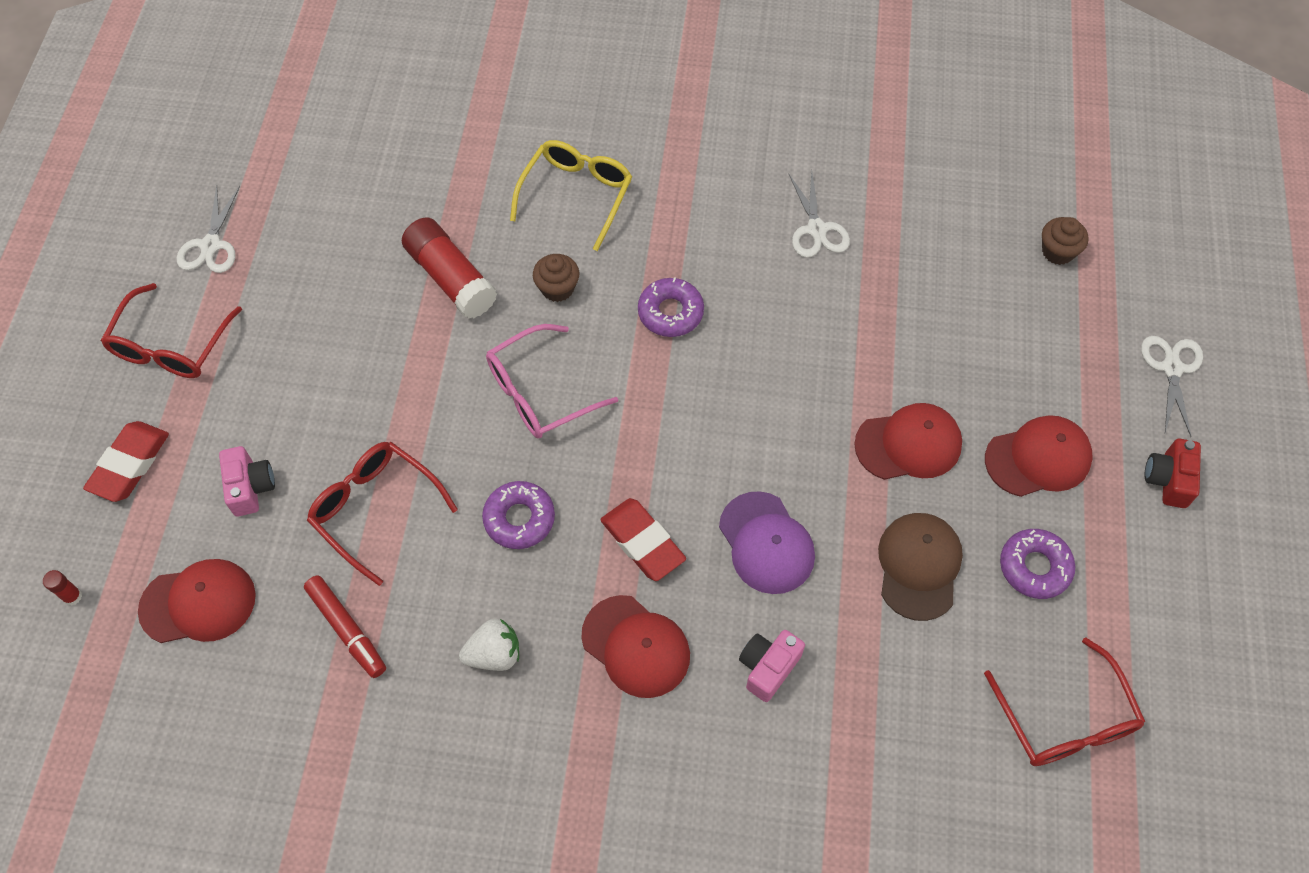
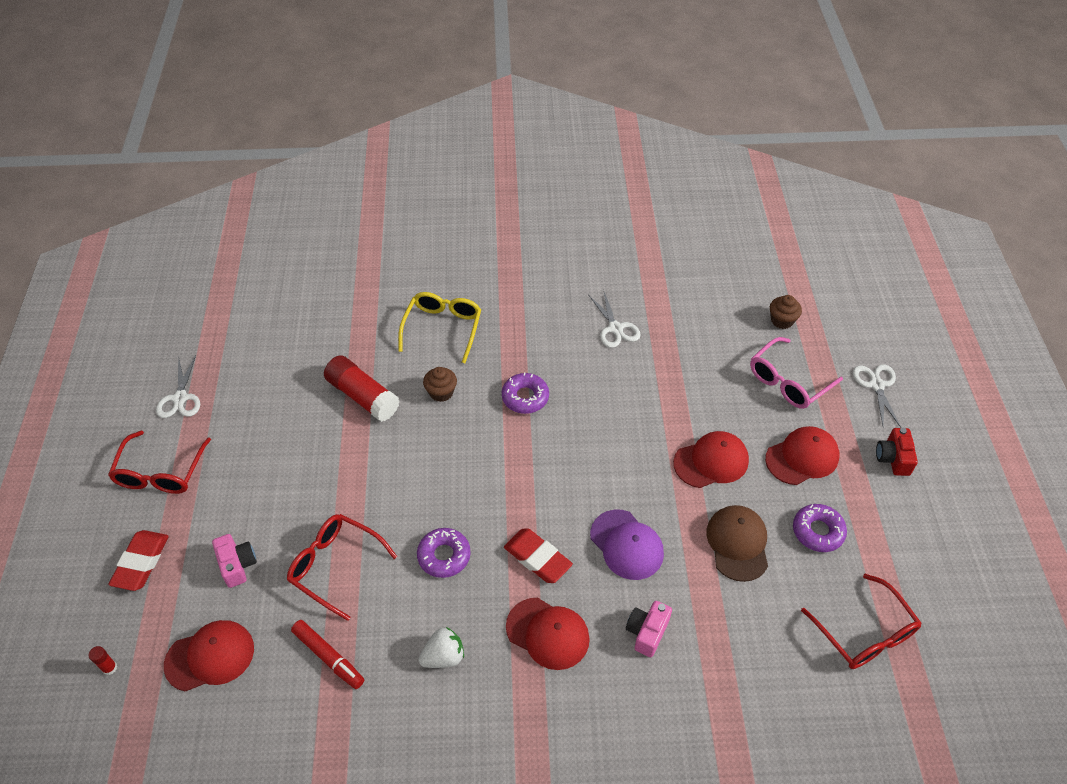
camera: 10 degrees left, 10 degrees down
pink glasses [486,324,618,438] -> pink glasses moved to [750,337,843,409]

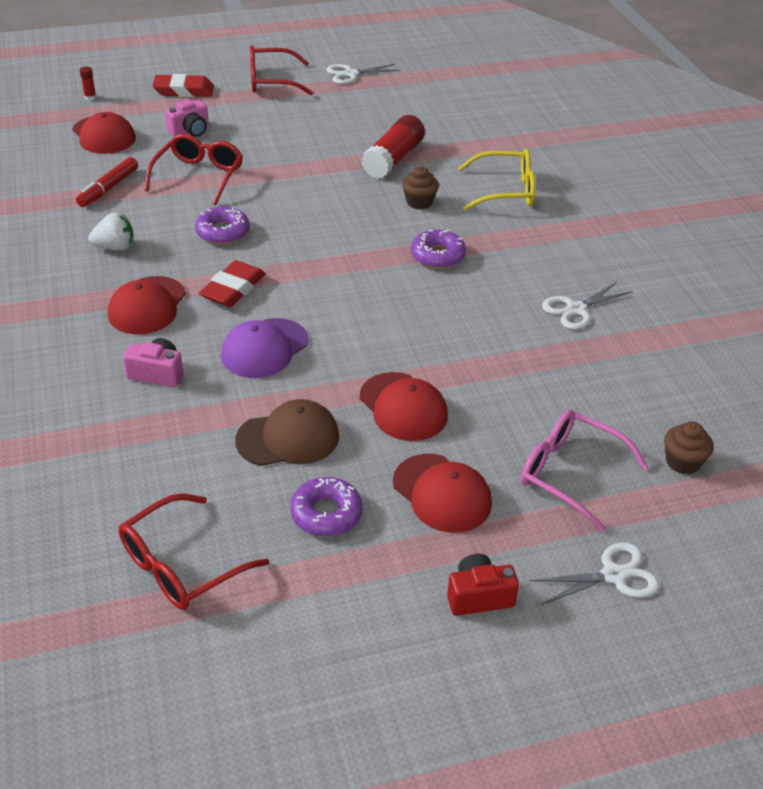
camera: 75 degrees right, 10 degrees down
white strawberry [419,627,464,668] -> white strawberry turned 60 degrees counterclockwise [88,212,134,251]

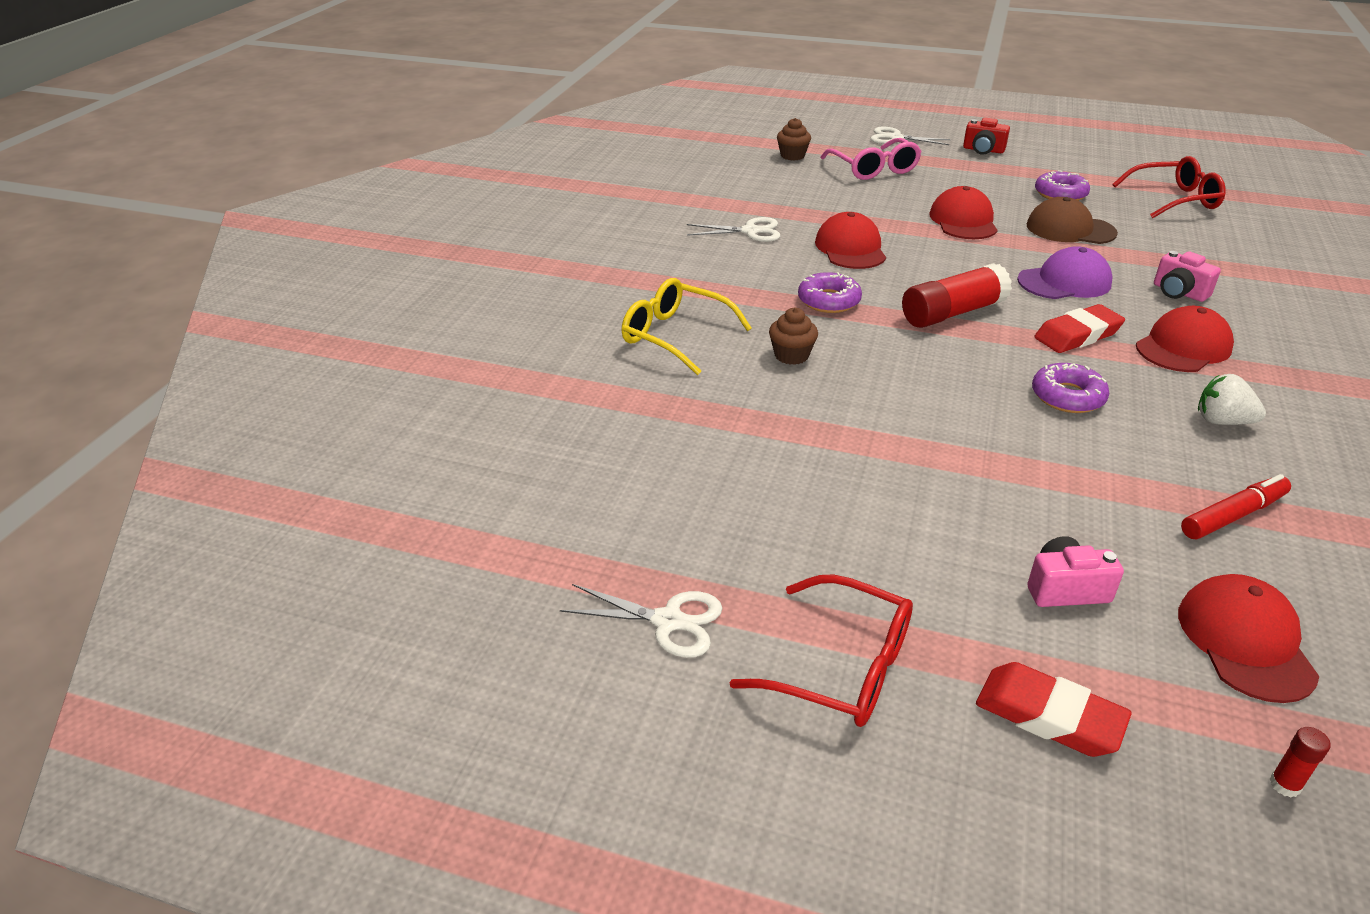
camera: 145 degrees left, 5 degrees down
red glasses [144,134,243,205] -> none
red glue stick [361,115,425,178] -> red glue stick moved to [902,263,1012,328]
red cap [393,454,492,533] -> red cap moved to [815,212,886,269]

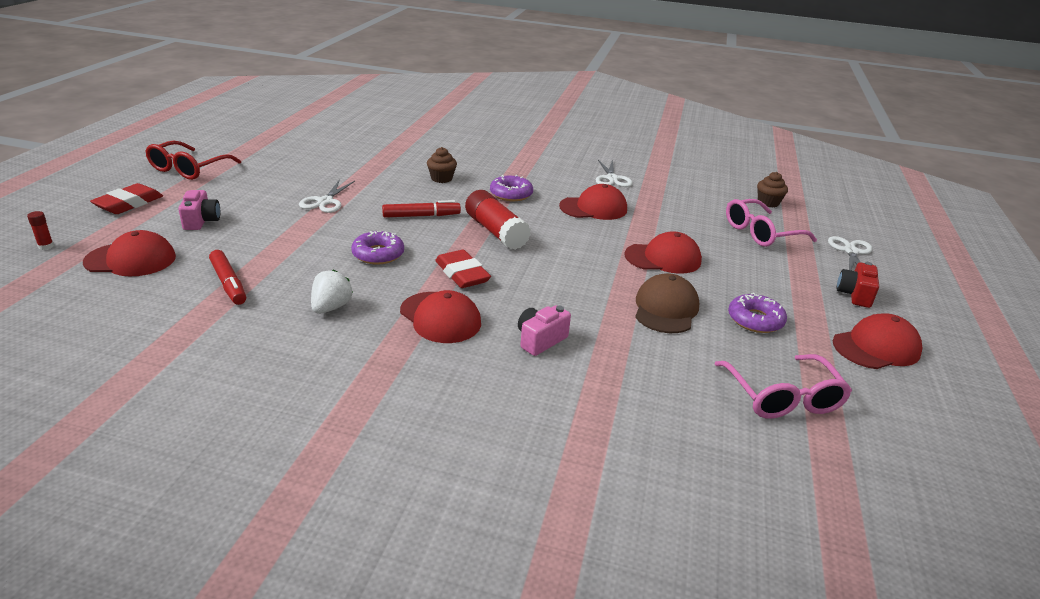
camera: 85 degrees right, 5 degrees down
white scissors [560,584,723,658] -> white scissors moved to [299,179,355,213]
yellow glasses [621,278,752,375] -> none
purple cap [1017,246,1113,299] -> none
red glasses [1113,156,1226,218] -> pink glasses [715,354,852,419]
none -> red marker [382,200,461,218]
none -> red cap [833,313,922,369]

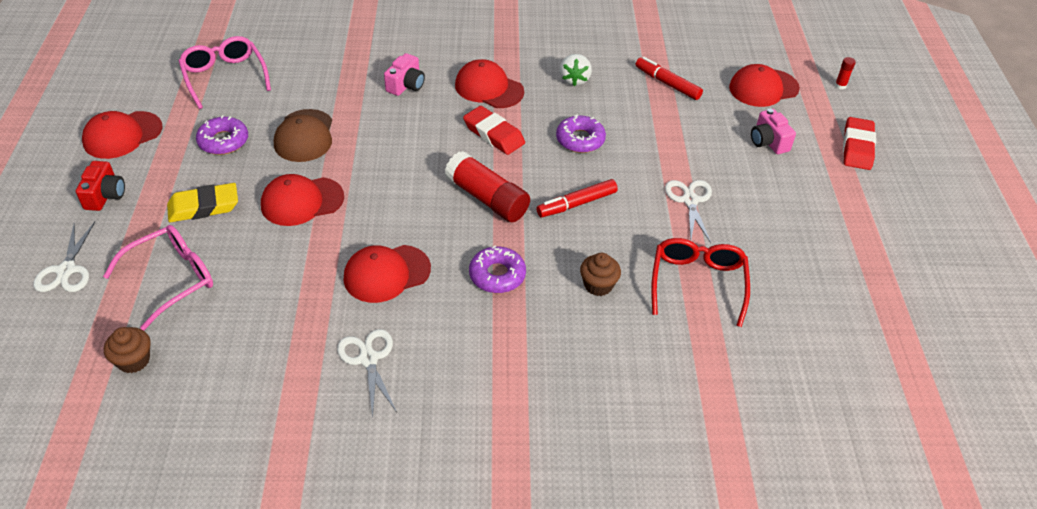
camera: 165 degrees right, 15 degrees up
red glasses [145,141,241,180] -> red glasses moved to [651,238,750,327]
none -> yellow eraser [167,183,238,222]

